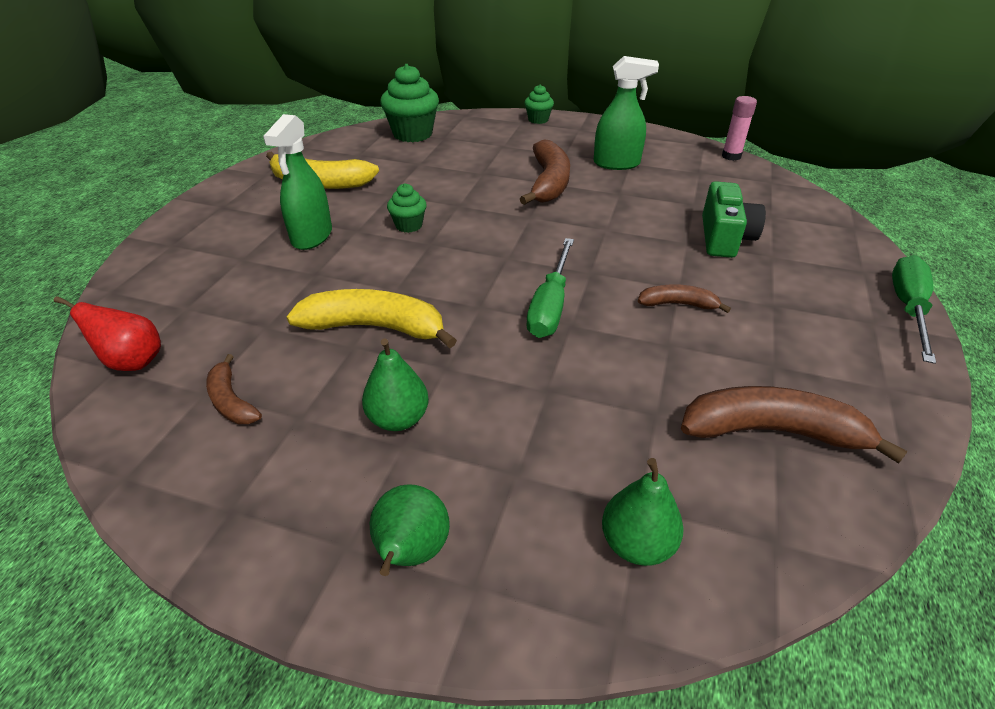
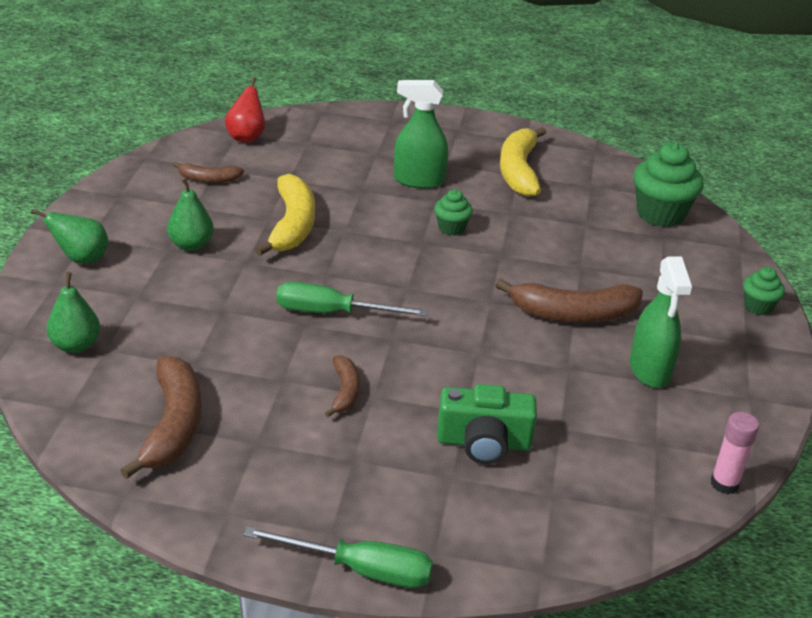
camera: 80 degrees right, 5 degrees down
brown banana [206,354,262,424] -> brown banana turned 135 degrees counterclockwise [173,162,244,183]

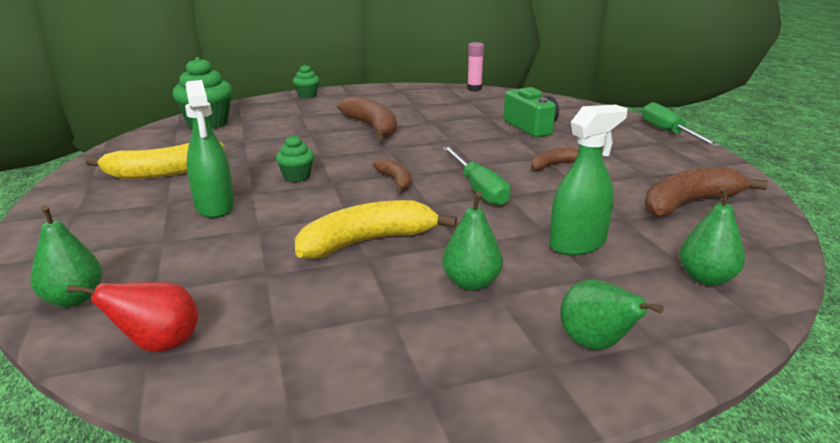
camera: 115 degrees left, 10 degrees down
brown banana [173,162,244,183] -> brown banana moved to [372,158,411,192]
green spray bottle [630,256,692,388] -> green spray bottle moved to [549,105,627,255]
none -> green pear [30,205,103,307]

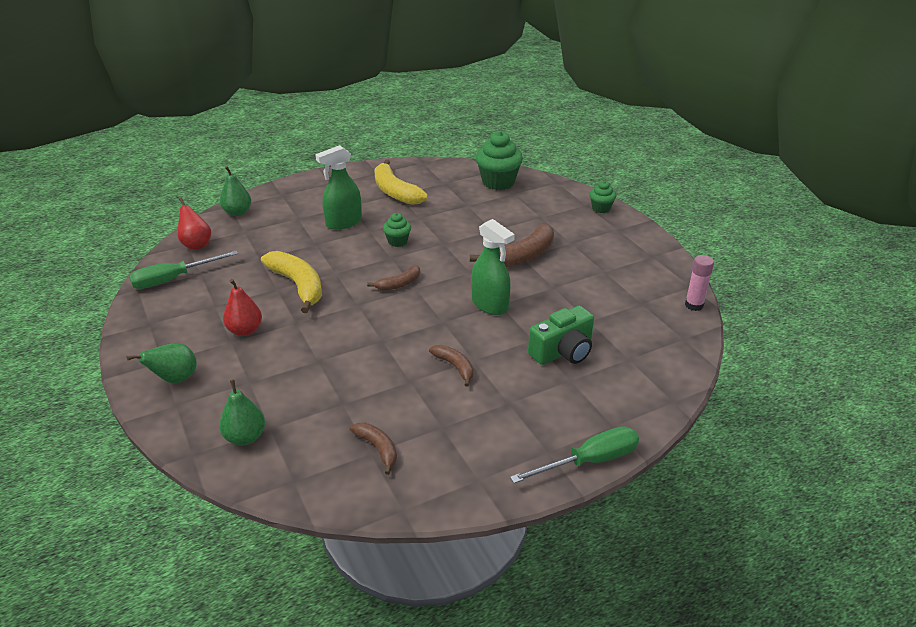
camera: 80 degrees right, 10 degrees up
green pear [442,192,503,291] -> red pear [223,279,262,336]
green screwdriver [443,147,511,206] -> green screwdriver moved to [129,251,238,289]
green spray bottle [549,105,627,255] -> green spray bottle moved to [471,219,515,315]
brown banana [644,167,768,217] -> brown banana [350,423,397,475], size x0.55

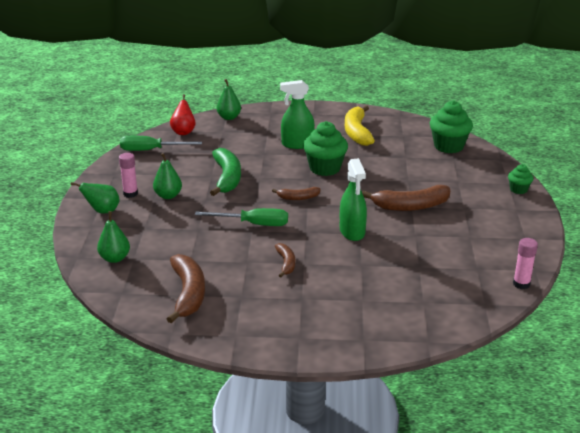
camera: 30 degrees right, 5 degrees down
red pear [223,279,262,336] -> green pear [153,153,182,199]
yellow banana [261,251,322,313] -> green banana [210,148,241,196]
brown banana [350,423,397,475] -> brown banana [167,254,205,323], size x1.83
green cupcake [383,213,411,247] -> green cupcake [303,121,348,176], size x1.86
green screwdriver [510,426,639,483] -> green screwdriver moved to [195,208,288,226]
green camera [528,306,594,365] -> none
none -> pink glue stick [119,153,138,198]

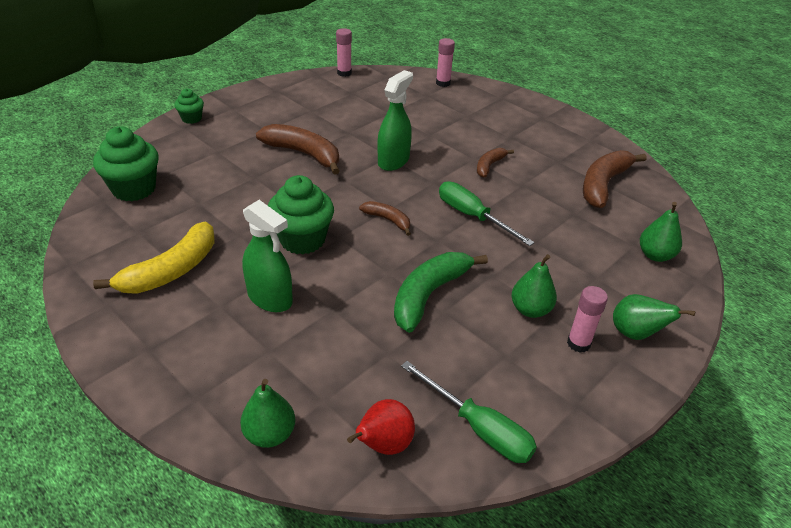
camera: 140 degrees left, 10 degrees up
none -> pink glue stick [436,38,455,87]

